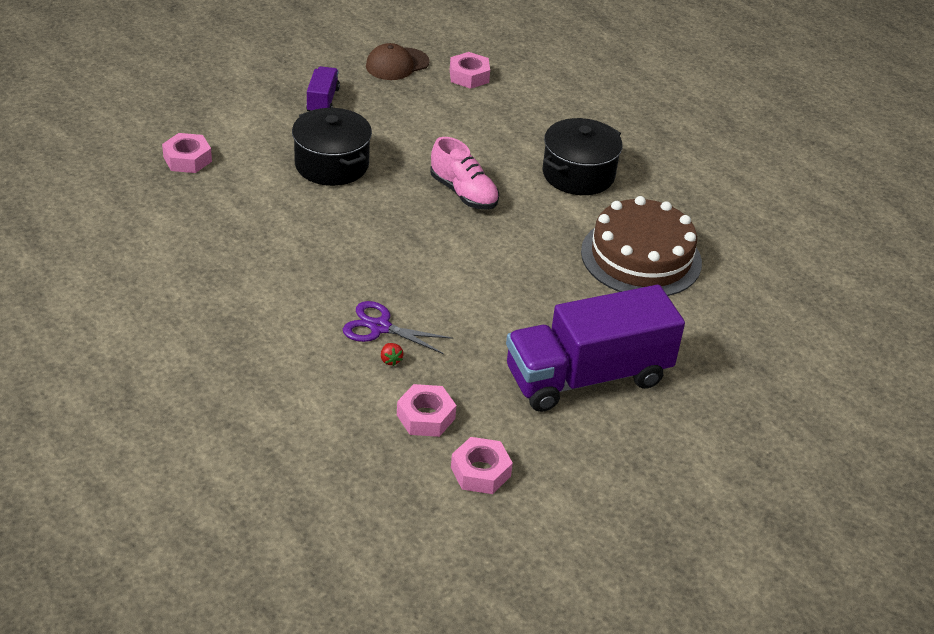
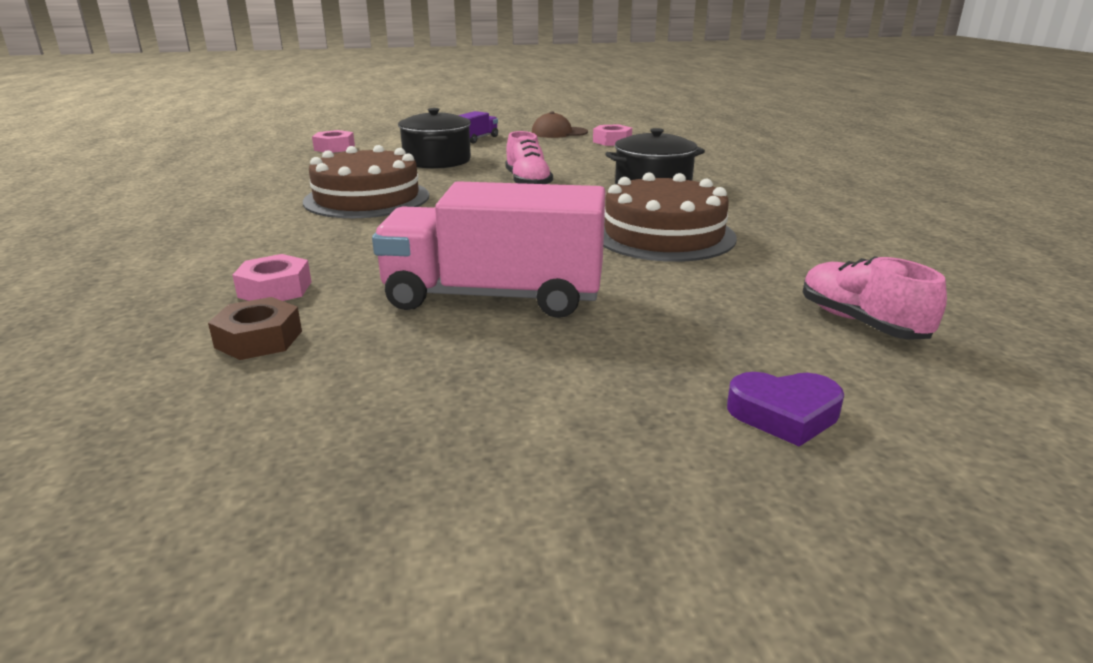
camera: 30 degrees right, 15 degrees down
purple scissors [343,301,453,354] -> none
red strawberry [381,343,403,366] -> none
pink nut [451,437,513,494] -> brown nut [208,297,302,360]
purple truck [506,285,685,412] -> pink truck [372,181,605,318]
none -> brown cake [303,145,429,218]
none -> purple heart [727,372,844,447]
none -> pink shoe [803,256,947,340]

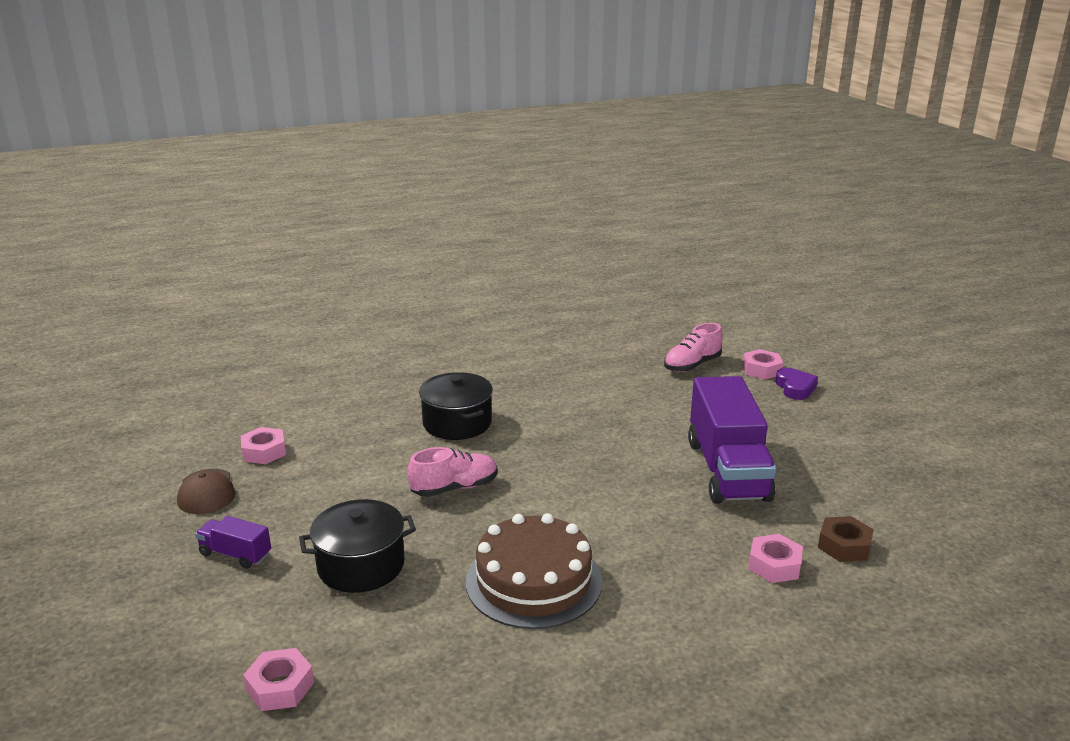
camera: 100 degrees left, 0 degrees up
pink truck [372,181,605,318] -> purple truck [688,376,776,504]
brown cake [603,172,737,262] -> none
none -> pink nut [742,349,783,380]

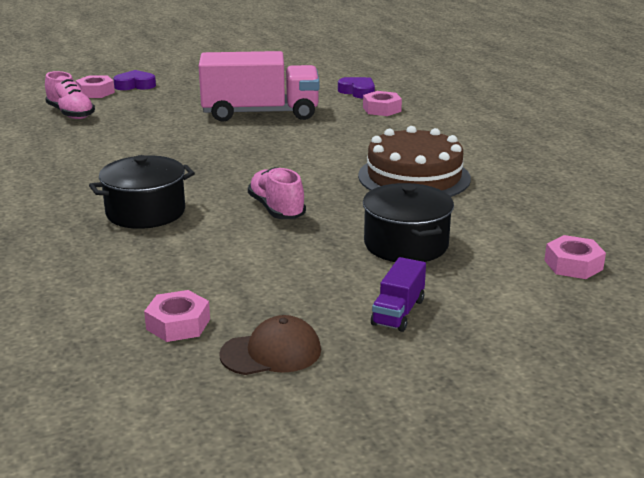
camera: 90 degrees left, 0 degrees up
purple truck [688,376,776,504] -> pink truck [199,51,319,122]
brown nut [818,516,874,562] -> purple heart [338,77,375,99]

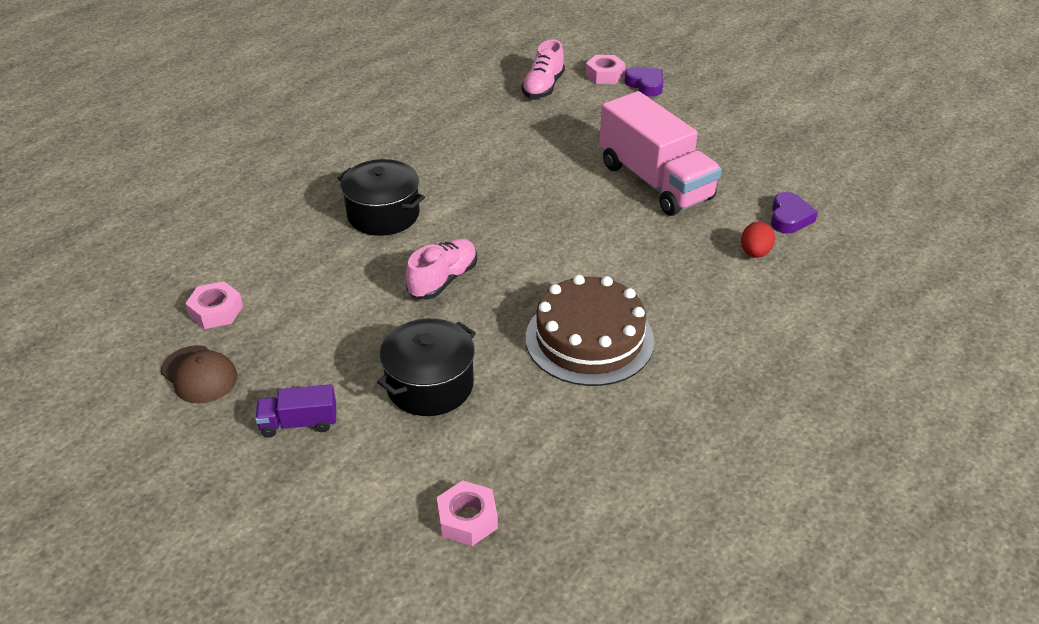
camera: 60 degrees right, 15 degrees up
pink nut [363,91,402,116] -> red egg [741,222,775,258]

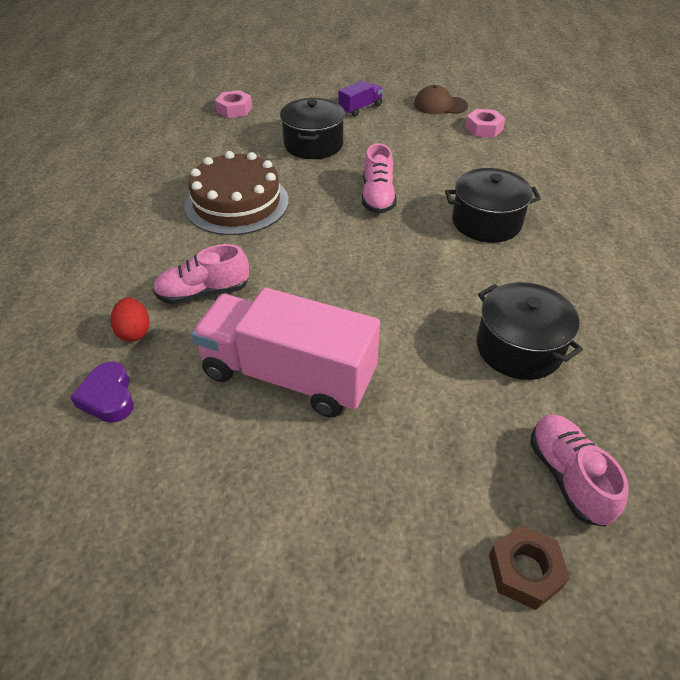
camera: 145 degrees right, 5 degrees up
pink nut [585,55,626,84] -> brown nut [489,525,570,610]
purple heart [625,67,663,97] -> none
none -> pink shoe [153,244,249,304]
none -> black pot [476,282,583,380]

